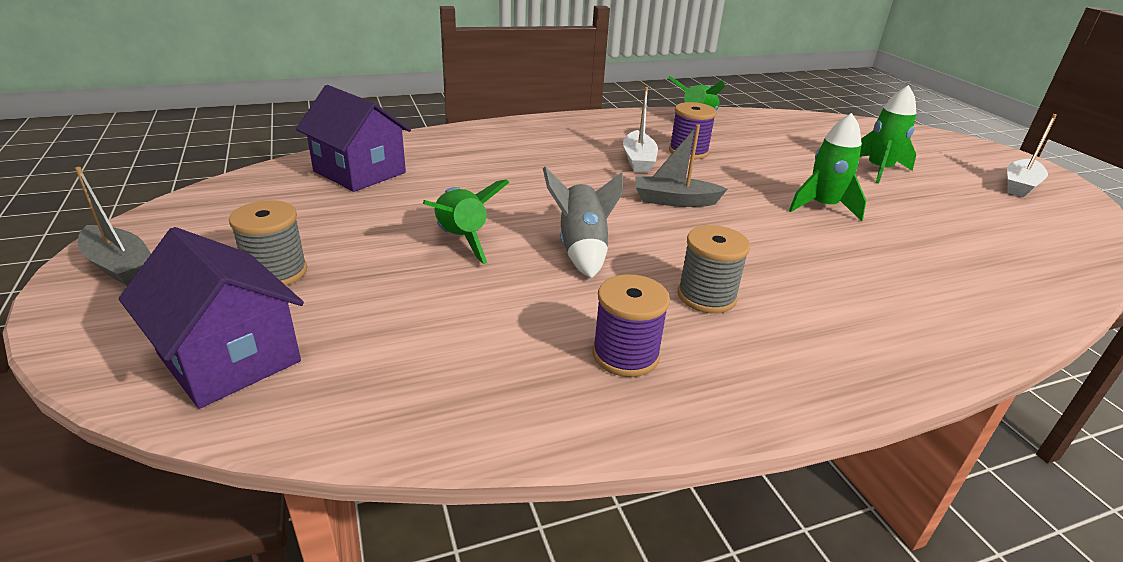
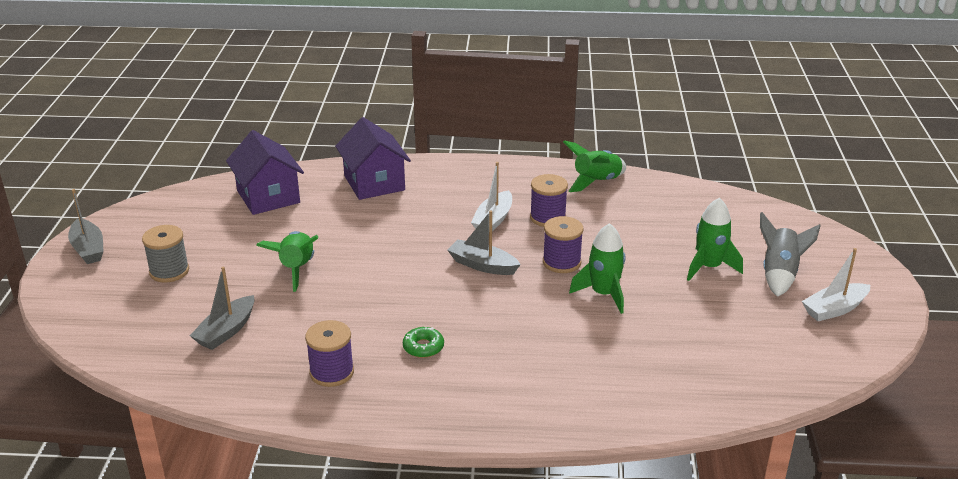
camera: 25 degrees right, 0 degrees up
purple house [119,227,304,409] -> purple house moved to [335,117,411,200]
grey rocket [543,167,623,279] -> grey rocket moved to [760,212,821,297]
grey spool [678,225,750,313] -> green donut [403,327,444,358]
none -> grey boat [190,267,254,350]
none -> purple spool [543,216,584,273]

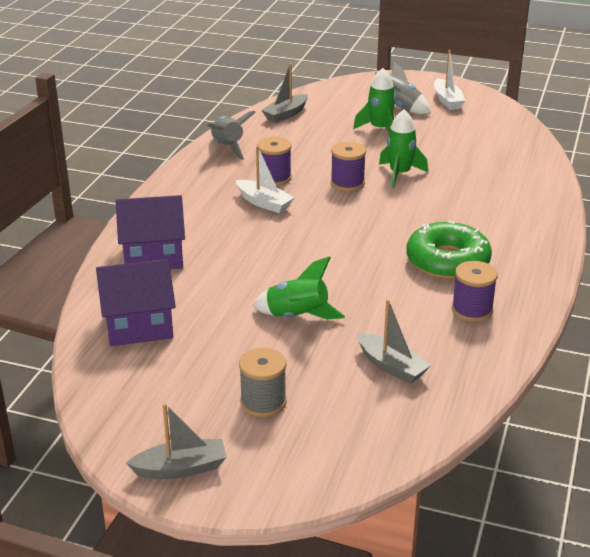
camera: 75 degrees left, 0 degrees up
green donut [403,327,444,358] -> green donut [407,221,492,279], size x2.27
grey boat [448,211,521,275] -> grey boat moved to [261,63,308,123]
green rocket [563,140,626,192] -> grey rocket [207,111,256,160]

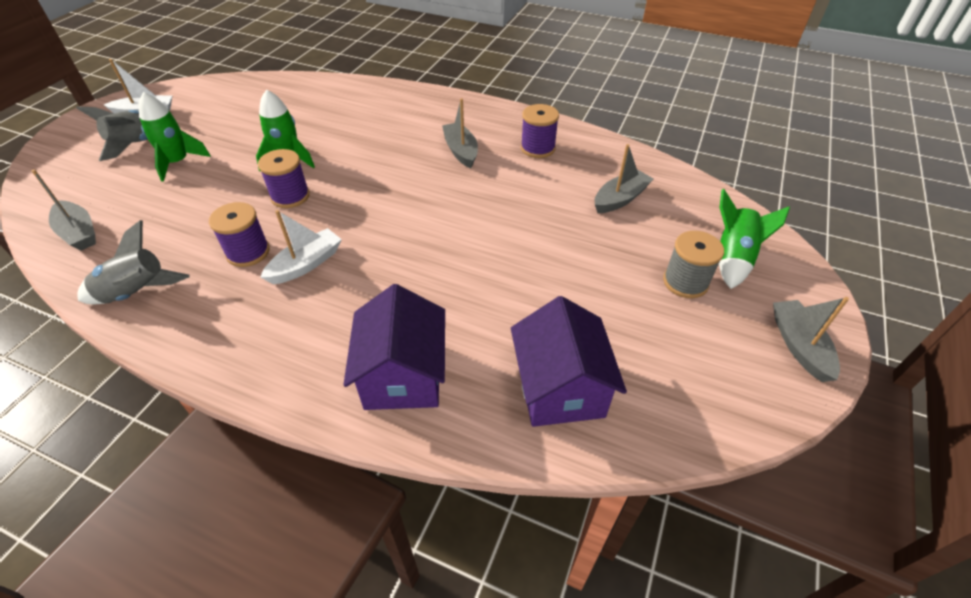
camera: 85 degrees left, 15 degrees up
green rocket [253,256,345,319] -> green rocket moved to [719,189,790,289]
green donut [407,221,492,279] -> grey boat [442,98,478,168]

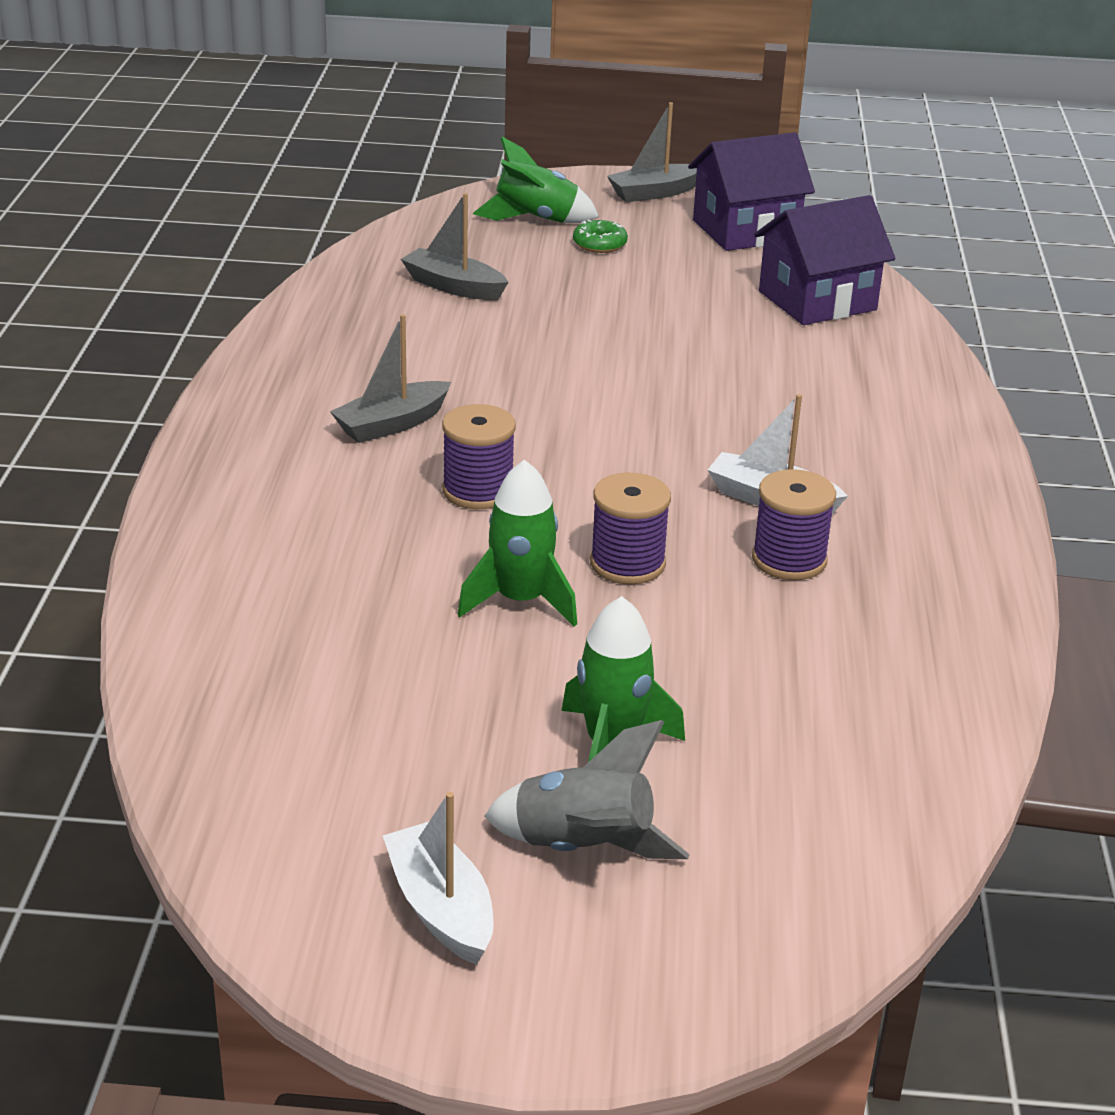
camera: 110 degrees left, 15 degrees down
grey boat [32,169,96,250] -> none
grey rocket [77,220,190,304] -> none
purple house [343,284,445,410] -> purple house moved to [688,132,815,251]
purple spool [521,104,559,158] -> purple spool moved to [442,404,516,509]
grey spool [663,231,724,298] -> green donut [573,220,628,253]

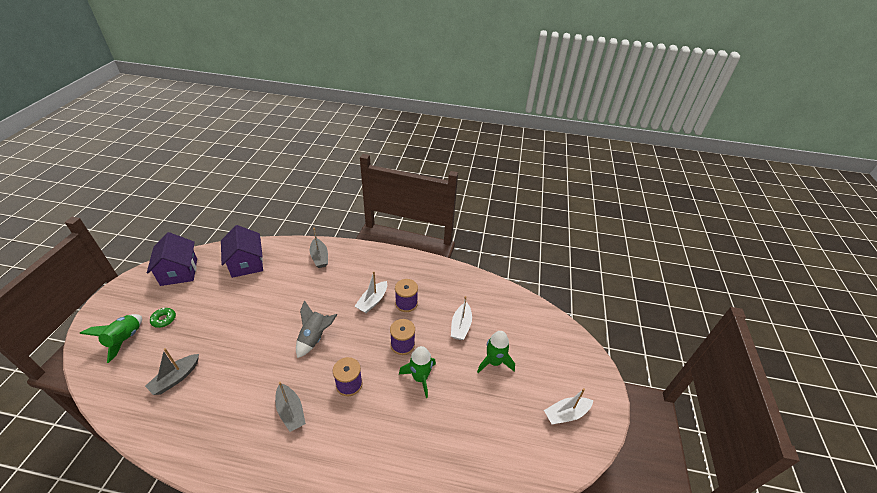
camera: 85 degrees left, 10 degrees up
grey rocket [484,720,690,859] -> grey rocket moved to [296,300,337,358]
grey boat [607,102,697,202] -> grey boat moved to [310,228,328,268]
none -> white boat [451,296,472,340]

